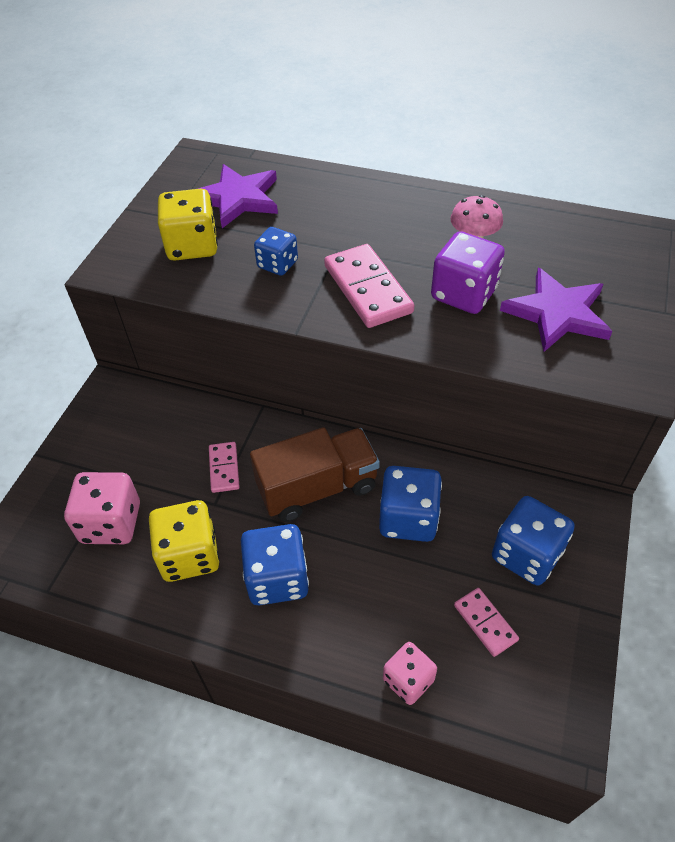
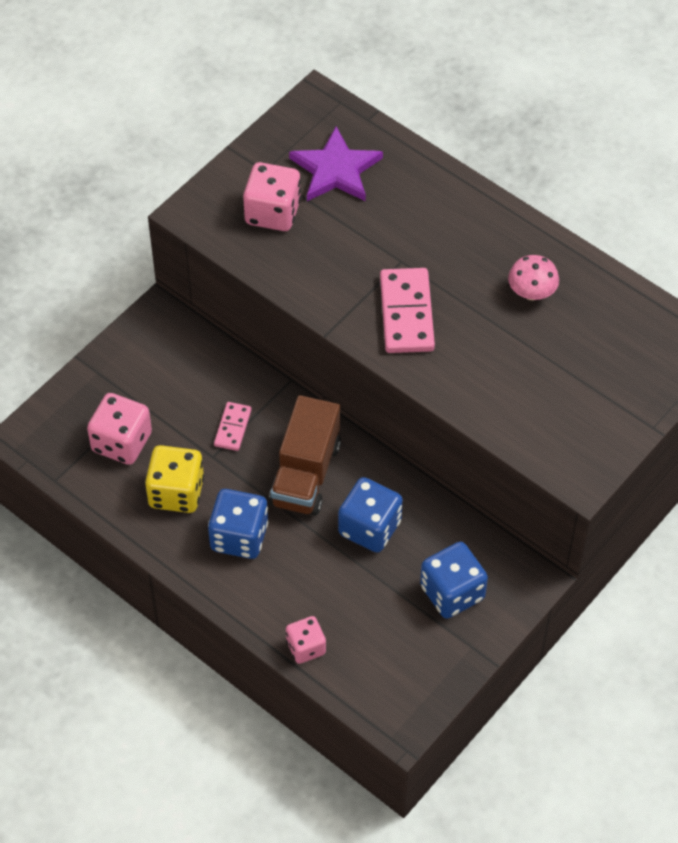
camera: 20 degrees right, 5 degrees up
yellow dice [158,189,218,261] -> pink dice [243,162,301,231]
brown truck [250,427,380,522] -> brown truck turned 105 degrees clockwise [269,395,341,516]
blue dice [254,227,298,276] -> none
purple dice [431,231,505,314] -> none
pink domino [454,588,519,657] -> none
purple star [500,268,612,352] -> none

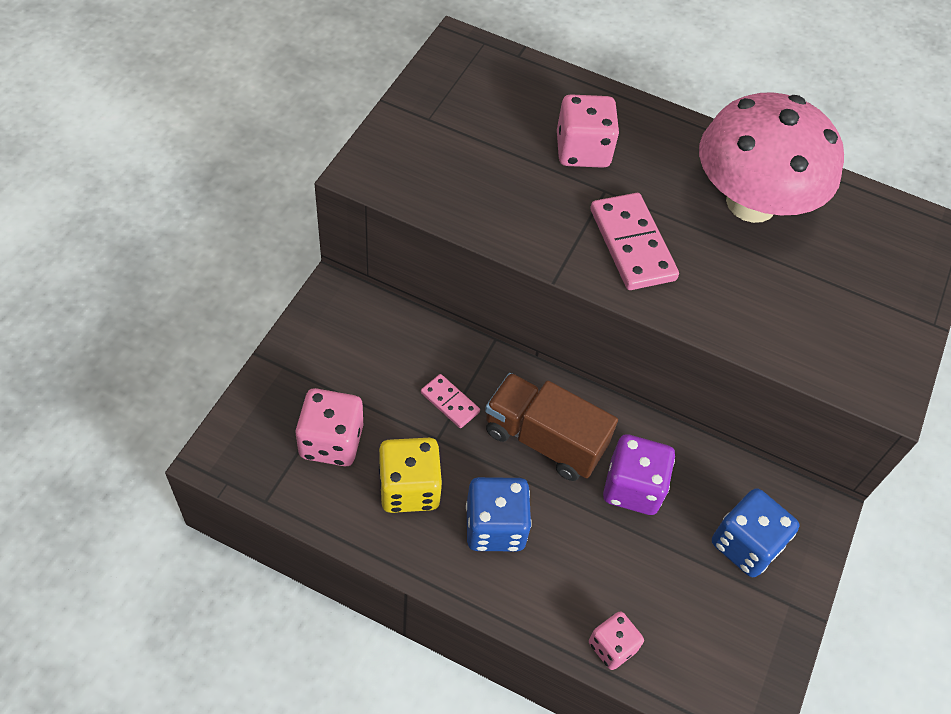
camera: 20 degrees left, 0 degrees up
pink domino [214,402,252,451] -> pink domino turned 45 degrees counterclockwise [421,374,480,428]
pink dice [243,162,301,231] -> pink dice moved to [557,94,619,168]
brown truck [269,395,341,516] -> brown truck turned 120 degrees clockwise [485,373,618,481]
purple star [289,127,383,201] -> none
blue dice [338,477,403,553] -> purple dice [603,434,675,515]
pink mushroom [508,255,559,300] -> pink mushroom [699,92,844,223], size x2.49

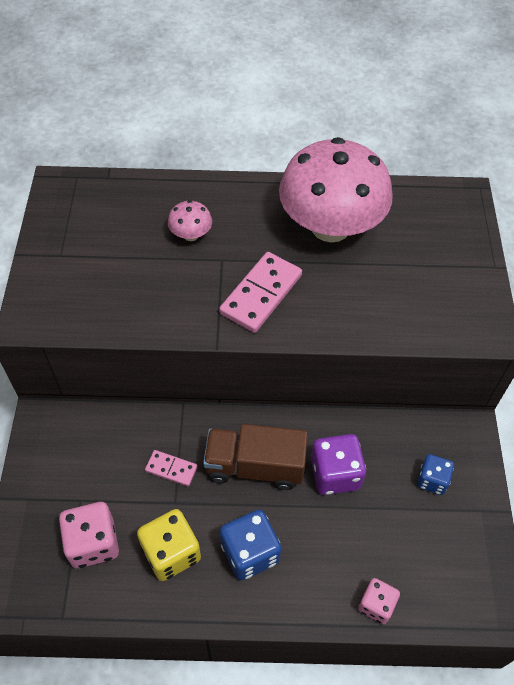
camera: 20 degrees left, 0 degrees up
pink dice [557,94,619,168] -> pink mushroom [168,200,212,241]
pink domino [590,193,679,290] -> pink domino turned 75 degrees clockwise [219,252,302,333]
blue dice [712,488,799,577] -> blue dice [417,454,454,495], size x0.63

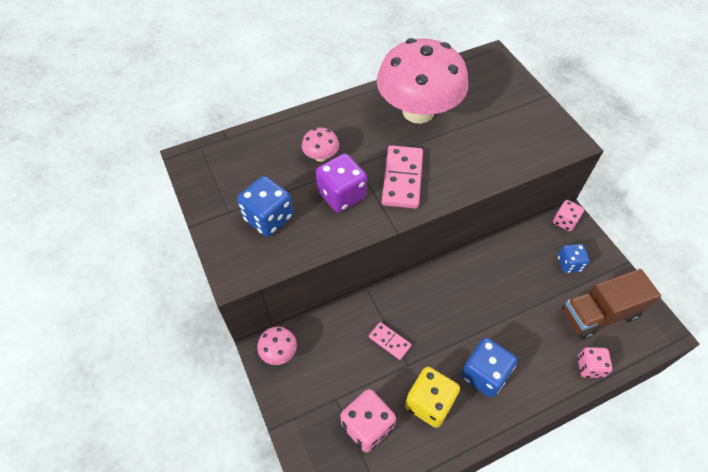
camera: 25 degrees left, 0 degrees up
pink domino [145,450,198,486] -> pink domino turned 45 degrees clockwise [369,322,412,360]
brown truck [203,424,308,490] -> brown truck moved to [562,269,661,339]
purple dice [311,434,366,495] -> purple dice moved to [316,153,367,213]
none -> blue dice [237,176,293,237]
none -> pink mushroom [257,327,297,365]
none -> pink dice [553,200,584,231]

